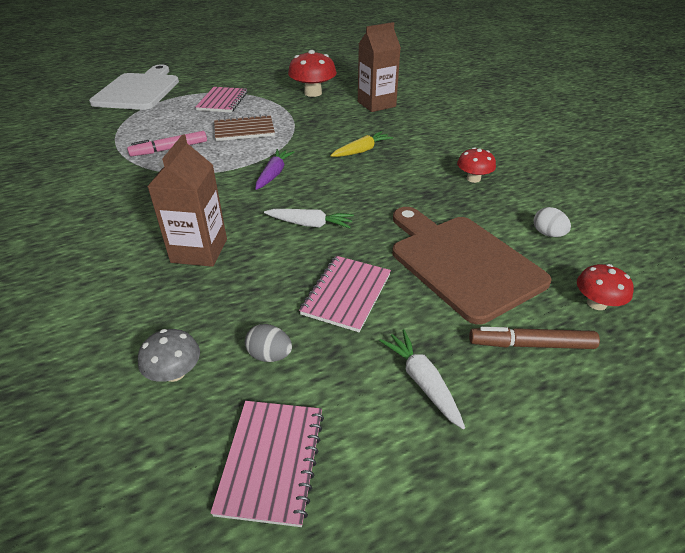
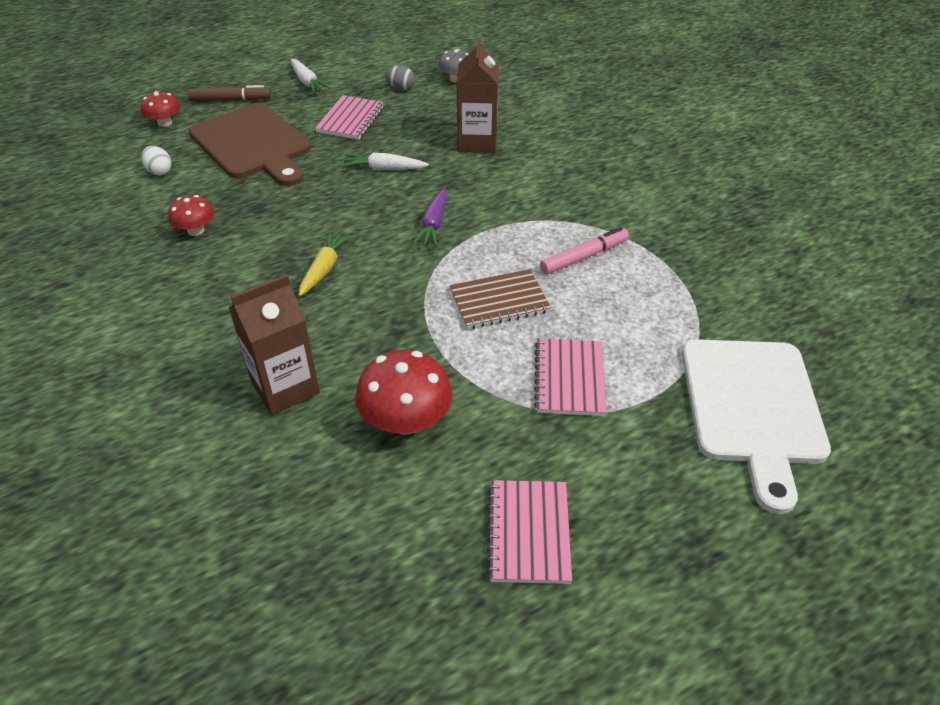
camera: 175 degrees right, 5 degrees up
pink notebook [210,401,324,527] -> pink notebook moved to [487,480,572,584]
yellow carrot [330,131,393,157] -> yellow carrot turned 150 degrees clockwise [299,231,352,296]

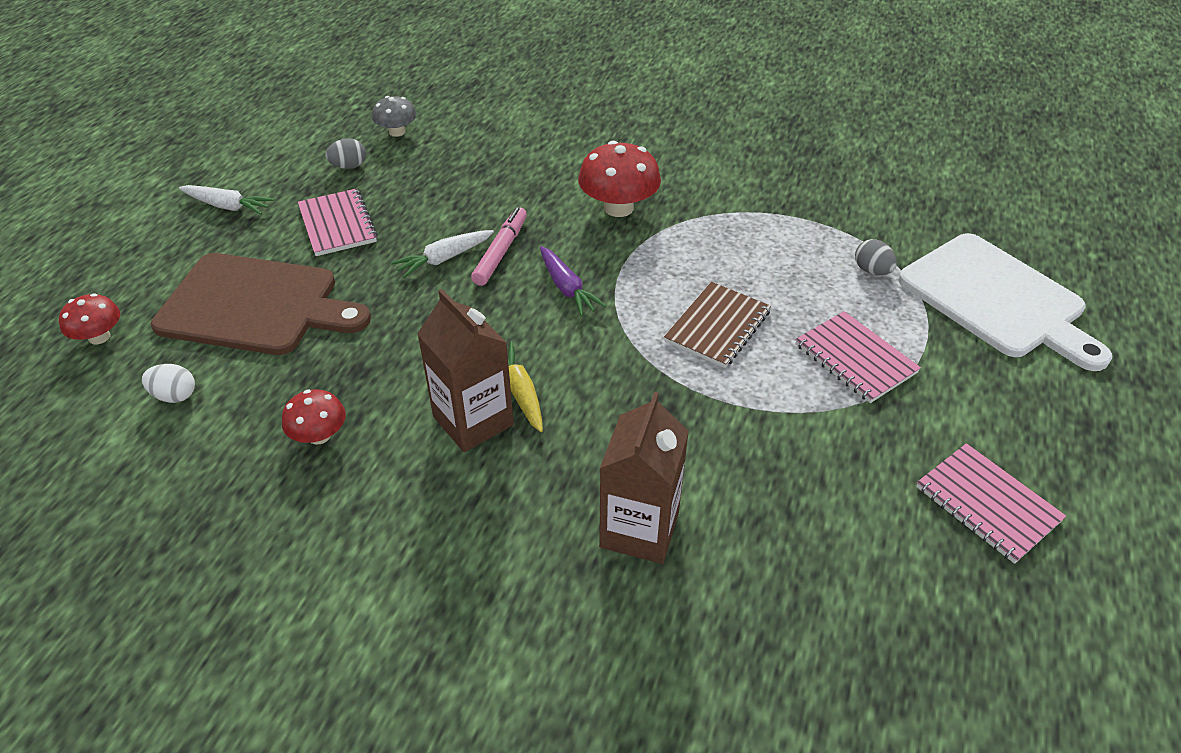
camera: 40 degrees left, 0 degrees up
brown marker [187,85,271,101] -> none
red mushroom [355,350,453,435] -> red mushroom moved to [578,141,661,217]
brown carton [456,38,499,153] -> brown carton moved to [417,289,514,452]
pink marker [540,227,629,274] -> pink marker moved to [471,207,527,286]
none -> grey egg [855,239,897,275]

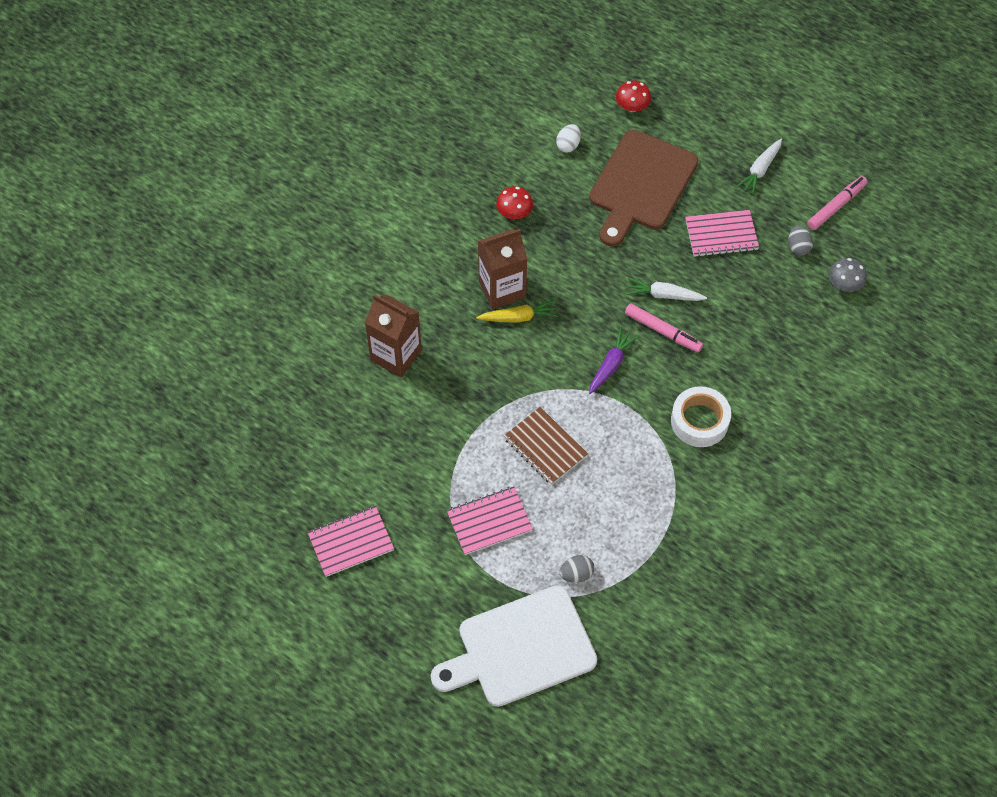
camera: 105 degrees right, 15 degrees up
white carrot [391,230,494,278] -> white carrot turned 60 degrees counterclockwise [626,278,707,301]
purple carrot [540,246,606,316] -> purple carrot turned 135 degrees clockwise [589,328,638,394]
red mushroom [578,141,661,217] -> white tape [671,386,731,447]
none -> pink marker [807,176,868,230]

